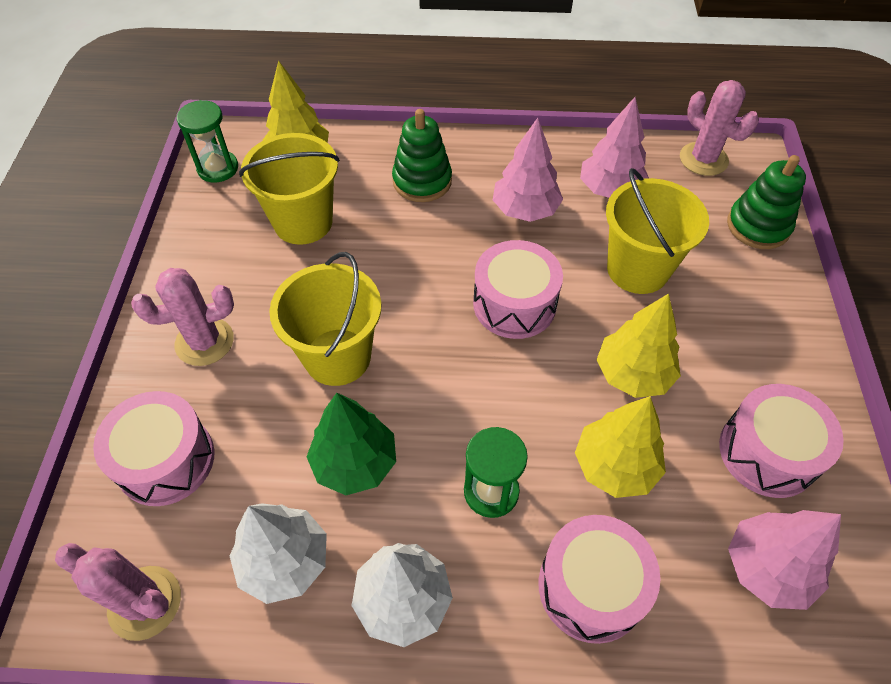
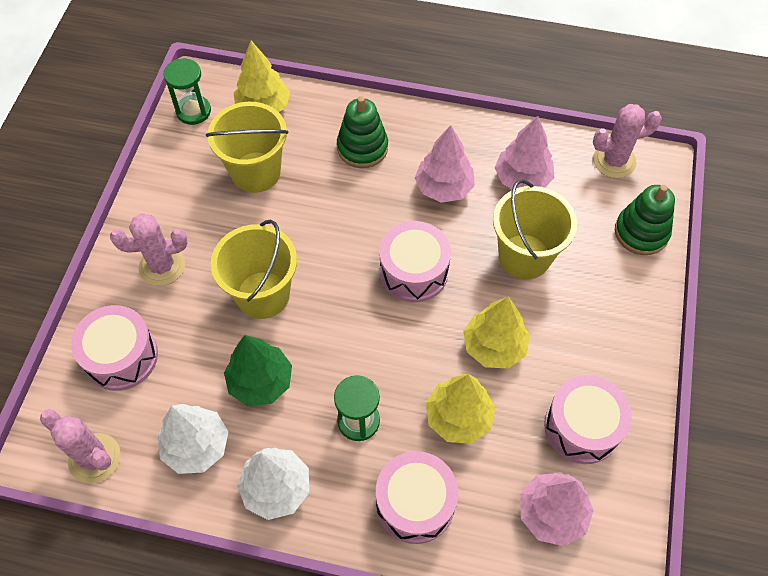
camera: 10 degrees right, 5 degrees up
pink cactus [680,80,759,176] -> pink cactus turned 75 degrees counterclockwise [593,104,662,178]

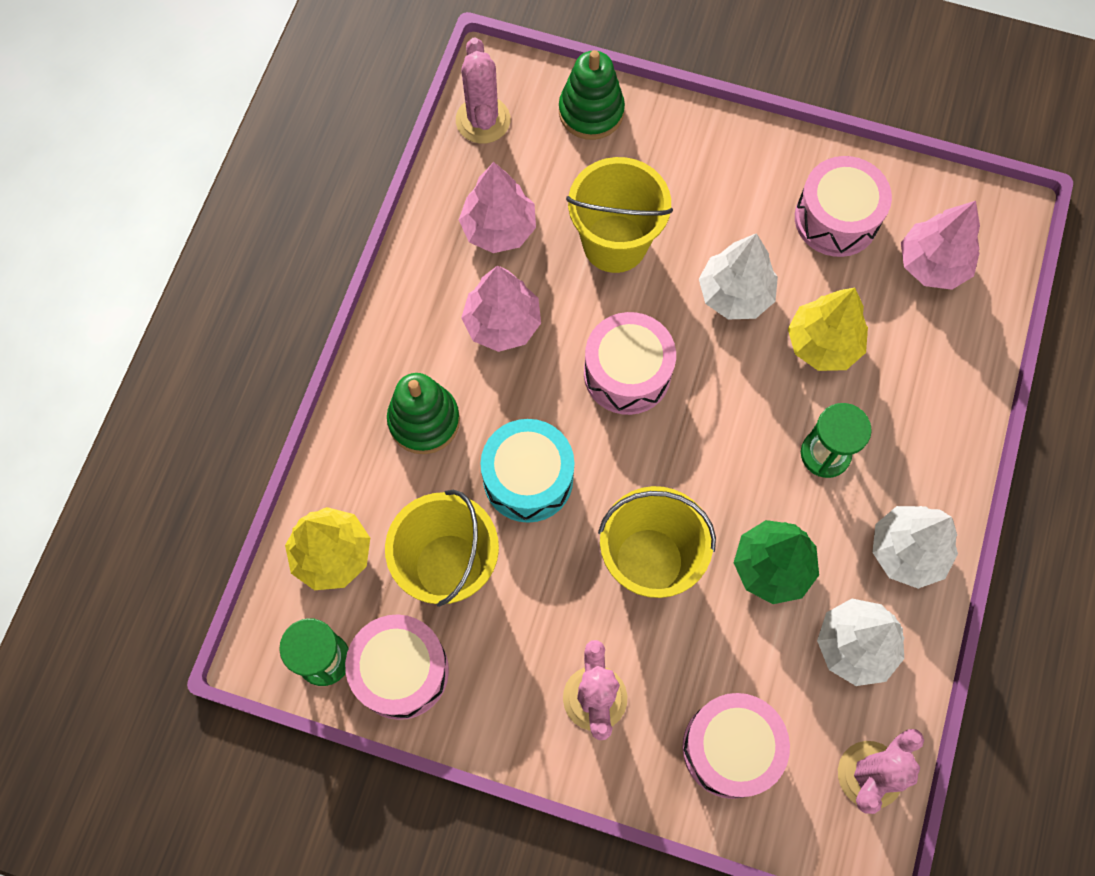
camera: 85 degrees left, 10 degrees up
pink drum [376,451,458,544] -> pink drum moved to [345,615,449,720]
yellow tree [463,296,530,369] -> white tree [699,233,778,319]
none -> turquoise drum [480,419,574,523]

